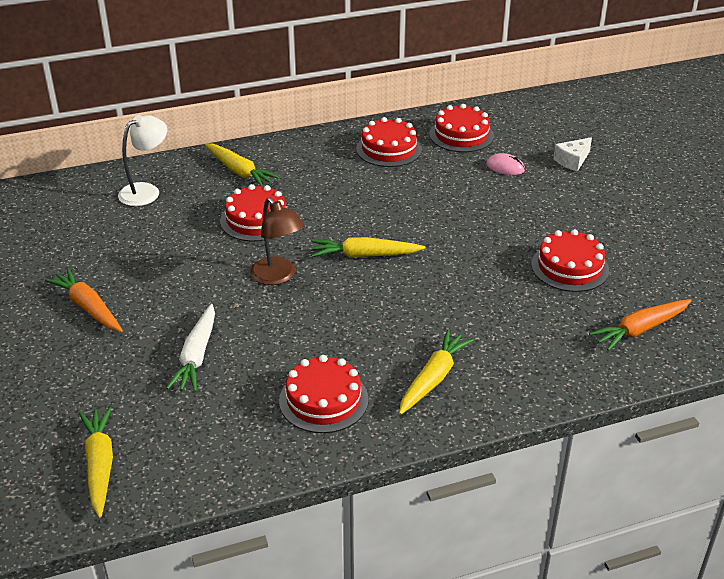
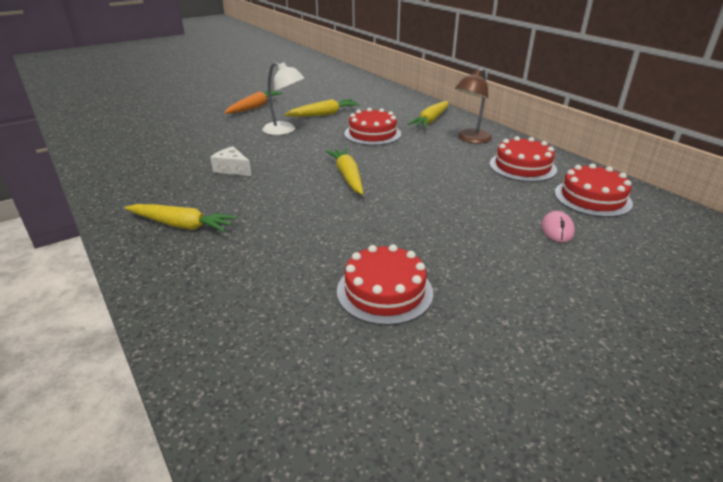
camera: 75 degrees right, 5 degrees down
yellow carrot [79,407,113,518] -> yellow carrot moved to [284,99,360,117]
white lamp [118,115,167,206] -> white lamp moved to [262,62,304,135]
white carrot [166,304,215,392] -> none
brown lamp [250,197,304,285] -> brown lamp moved to [455,68,492,144]
red cake [279,355,369,433] -> none
white cheese [553,137,592,172] -> white cheese moved to [210,146,252,176]
orange carrot [589,299,692,351] -> none

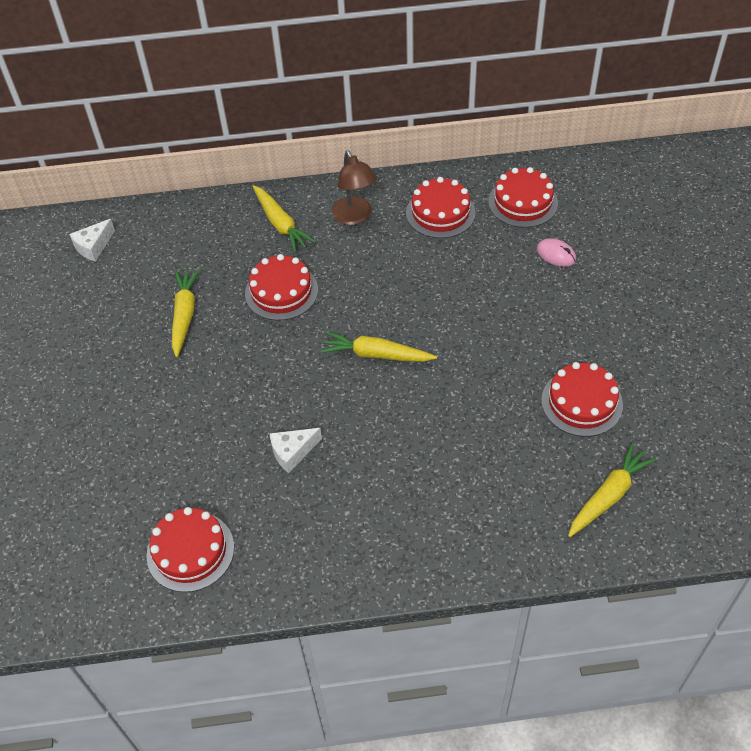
camera: 60 degrees left, 20 degrees up
yellow carrot [125,204,237,232] -> yellow carrot moved to [568,443,656,537]
orange carrot [224,90,283,114] -> none
white lamp [262,62,304,135] -> none
none -> white cheese [69,219,115,261]
none -> red cake [146,507,234,592]

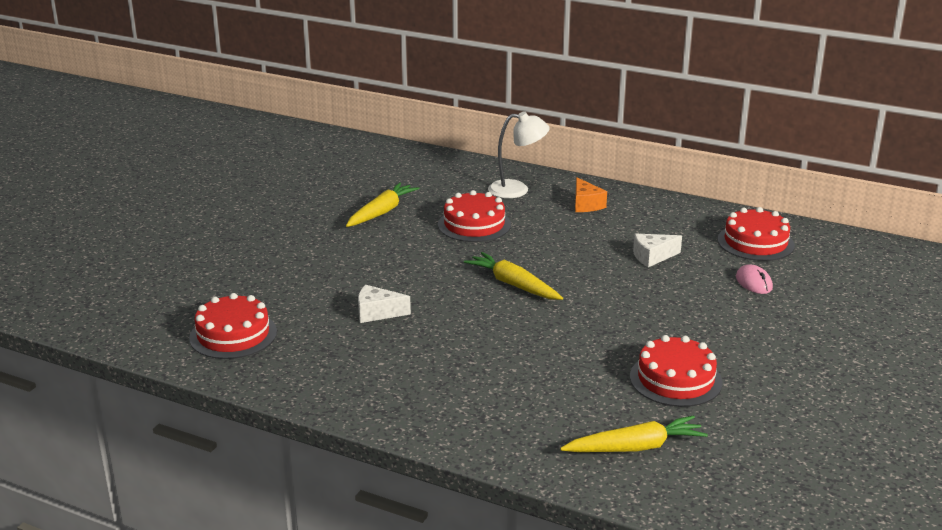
camera: 30 degrees right, 25 degrees down
white cheese [69,219,115,261] -> white cheese moved to [633,234,682,267]
yellow carrot [252,185,316,253] -> white lamp [488,111,549,198]
brown lamp [332,150,377,225] -> orange cheese [575,177,607,212]
red cake [406,177,476,238] -> none

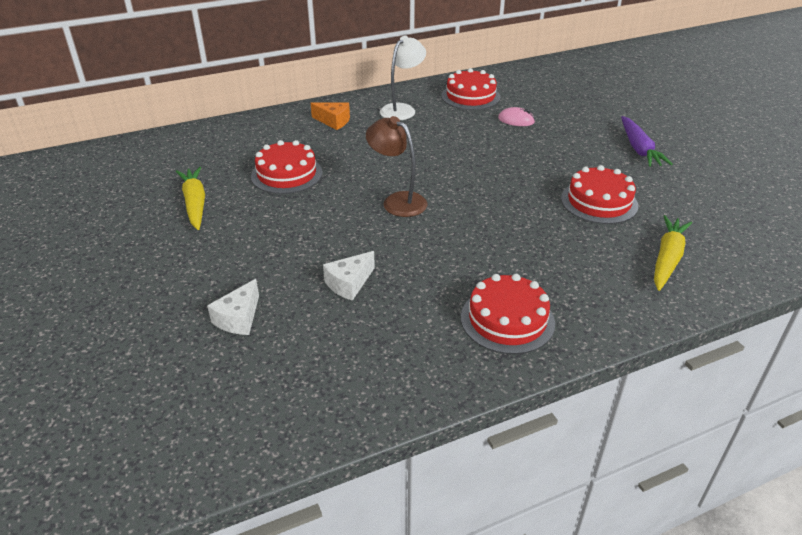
camera: 50 degrees left, 10 degrees up
red cake [189,293,277,359] -> red cake moved to [461,274,555,354]
yellow carrot [464,252,563,300] -> brown lamp [366,116,427,217]
white lamp [488,111,549,198] -> white lamp moved to [380,36,426,120]
white cheese [633,234,682,267] -> white cheese moved to [207,279,259,335]
none -> purple carrot [621,116,673,167]

